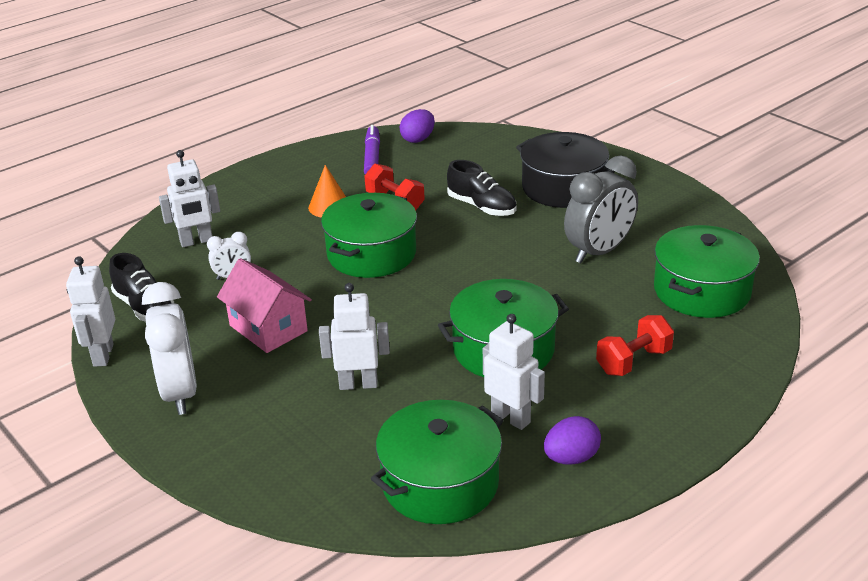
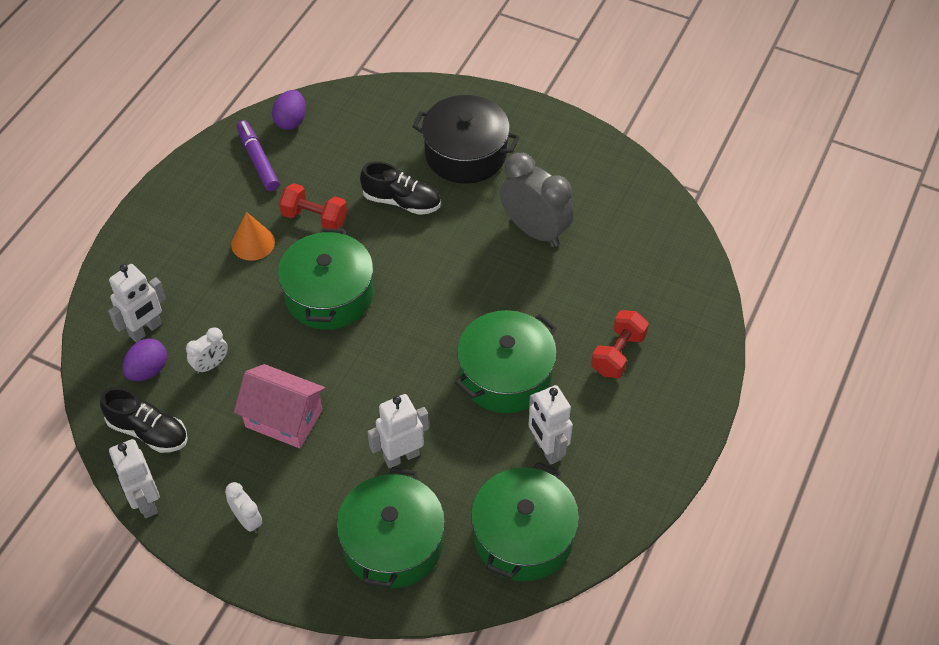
camera: 25 degrees left, 20 degrees up
white clock [142,282,197,415] -> white clock [225,482,263,533], size x0.50
white robot [483,314,545,430] -> white robot turned 135 degrees counterclockwise [528,385,573,465]
purple egg [544,416,601,465] -> purple egg moved to [122,338,167,381]
grey clock [564,155,638,263] -> grey clock turned 75 degrees counterclockwise [500,153,574,246]
green pot [654,225,760,318] -> green pot moved to [336,467,445,589]

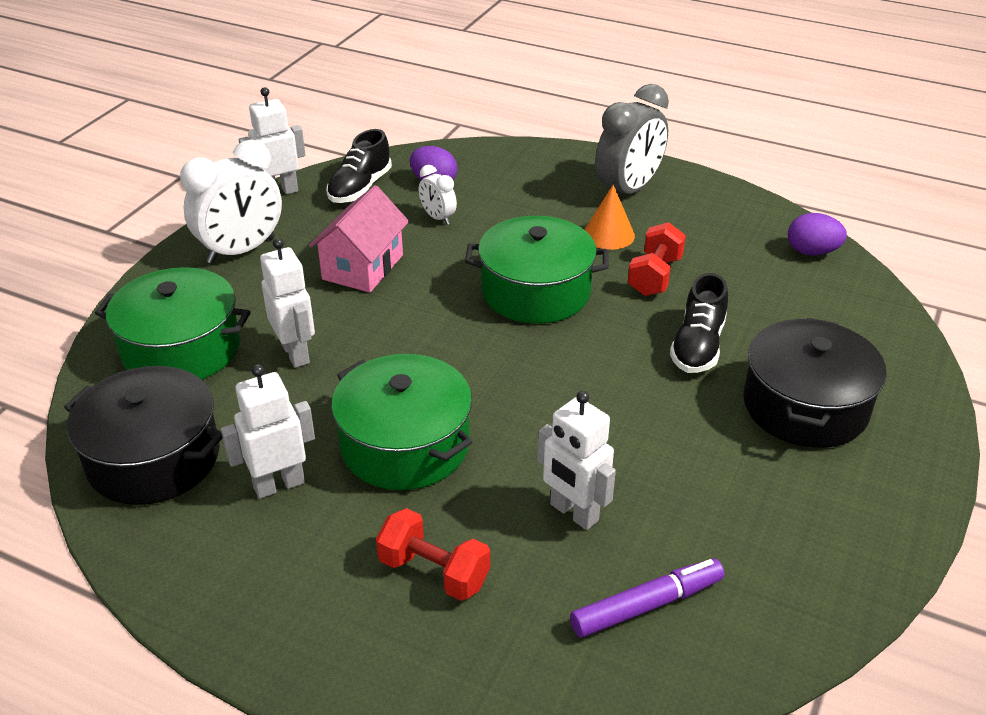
camera: 90 degrees right, 15 degrees down
white robot [108,264,166,342] -> white robot moved to [537,391,616,530]
white clock [225,482,263,533] -> white clock [180,140,282,264], size x2.01
purple marker [237,120,279,191] -> purple marker moved to [570,559,724,638]
green pot [471,462,579,581] -> black pot [64,366,223,505]
grey clock [500,153,574,246] -> grey clock moved to [595,84,669,194]

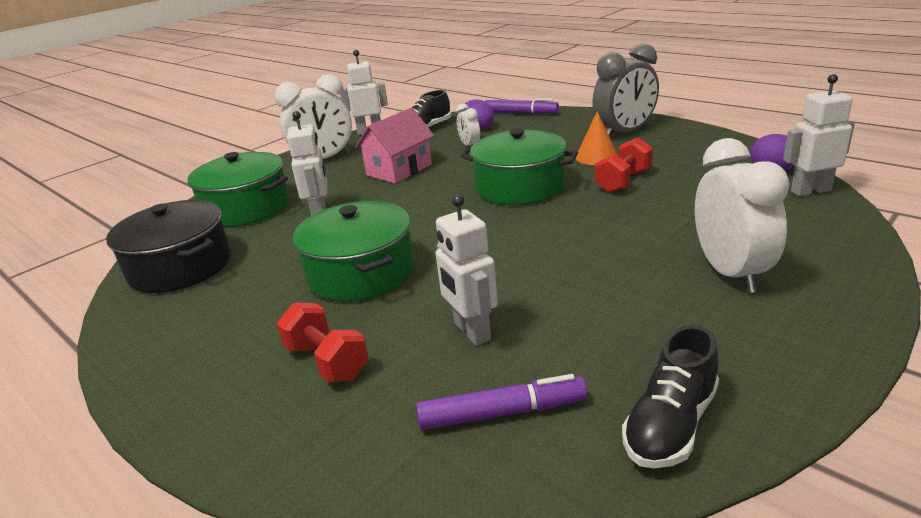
camera: 20 degrees right, 10 degrees down
white robot [221,364,315,499] -> white robot moved to [783,74,855,196]
black shoe [670,273,728,373] -> black shoe moved to [622,325,719,468]
black pot [743,317,887,448] -> white clock [695,138,790,293]
none -> purple marker [485,99,559,114]

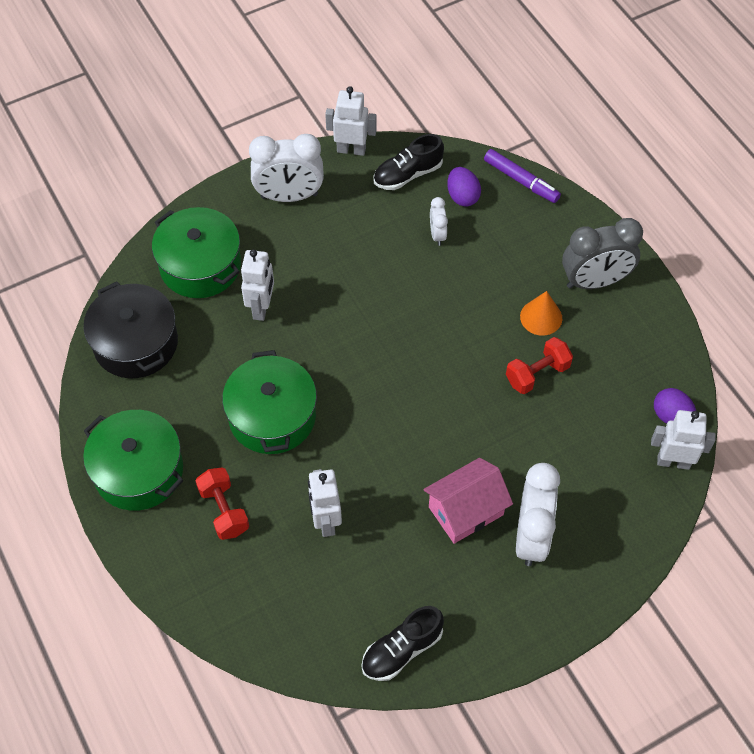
camera: 15 degrees right, 30 degrees up
pink house [355,108,434,183] -> pink house moved to [424,458,513,544]
purple marker [416,374,587,430] -> none
green pot [460,128,578,205] -> green pot moved to [83,410,184,511]

